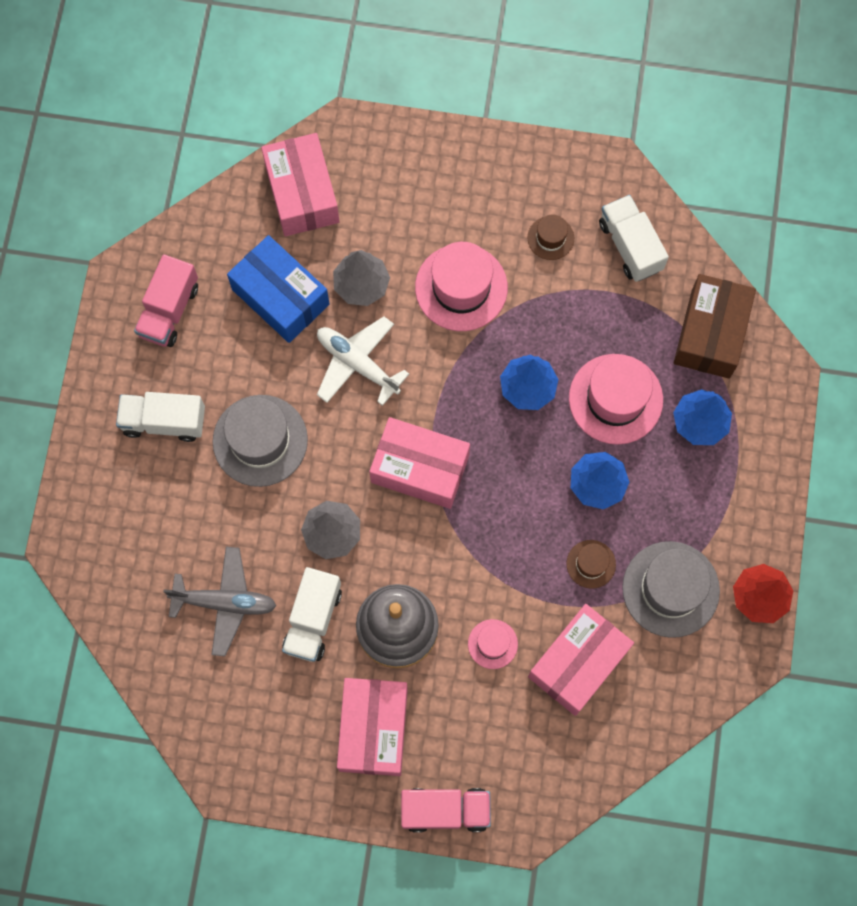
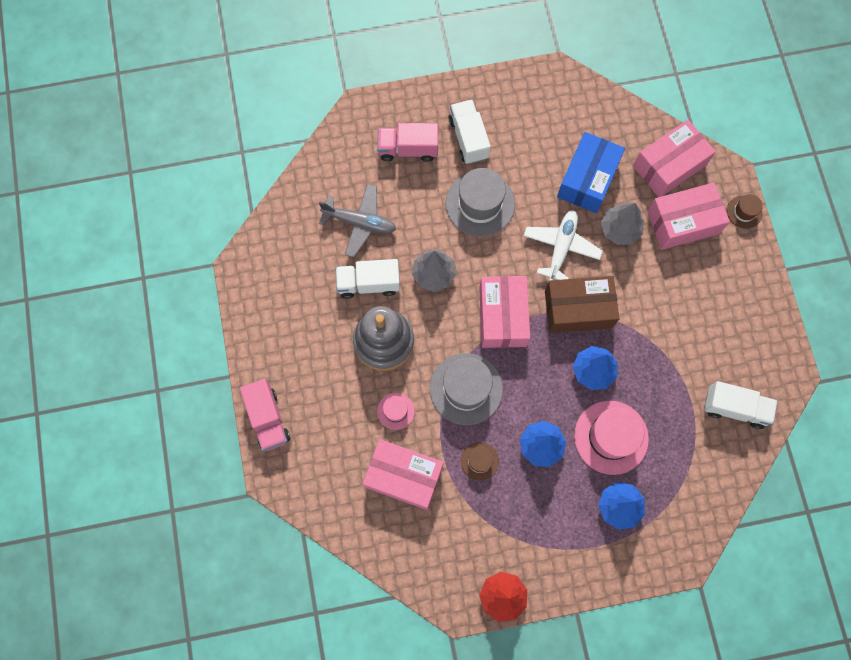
camera: 70 degrees right, 0 degrees up
pink truck [134,254,198,347] -> pink truck moved to [377,123,438,162]
grey plane [163,547,276,656] -> grey plane turned 60 degrees counterclockwise [319,183,396,257]
pink box [337,678,408,776] -> pink box moved to [647,183,730,250]
pink hat [415,242,508,331] -> none
brown hat [528,215,574,260] -> brown hat moved to [727,194,763,229]
white truck [599,195,669,282] -> white truck turned 60 degrees clockwise [704,381,778,429]
grey hat [622,541,720,638] -> grey hat moved to [430,353,503,425]
brown box [674,274,756,379] -> brown box moved to [545,276,620,333]

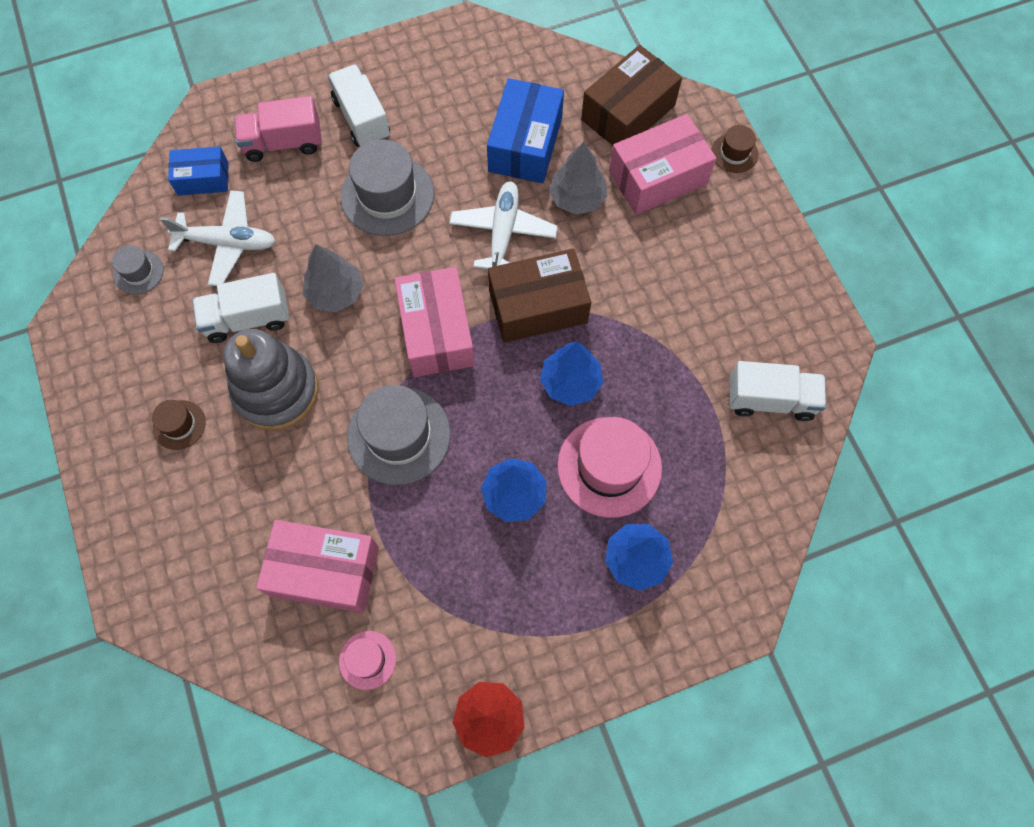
camera: 10 degrees left, 5 degrees down
pink truck [240,379,290,451] -> none
grey plane [319,183,396,257] -> white plane [160,190,275,286]
pink hat [377,393,415,430] -> pink hat moved to [339,631,396,690]
brown hat [461,442,499,480] -> brown hat moved to [152,400,206,450]
pink box [633,120,716,197] -> brown box [581,45,682,145]
none -> grey hat [112,245,164,294]
none -> blue box [168,146,228,196]

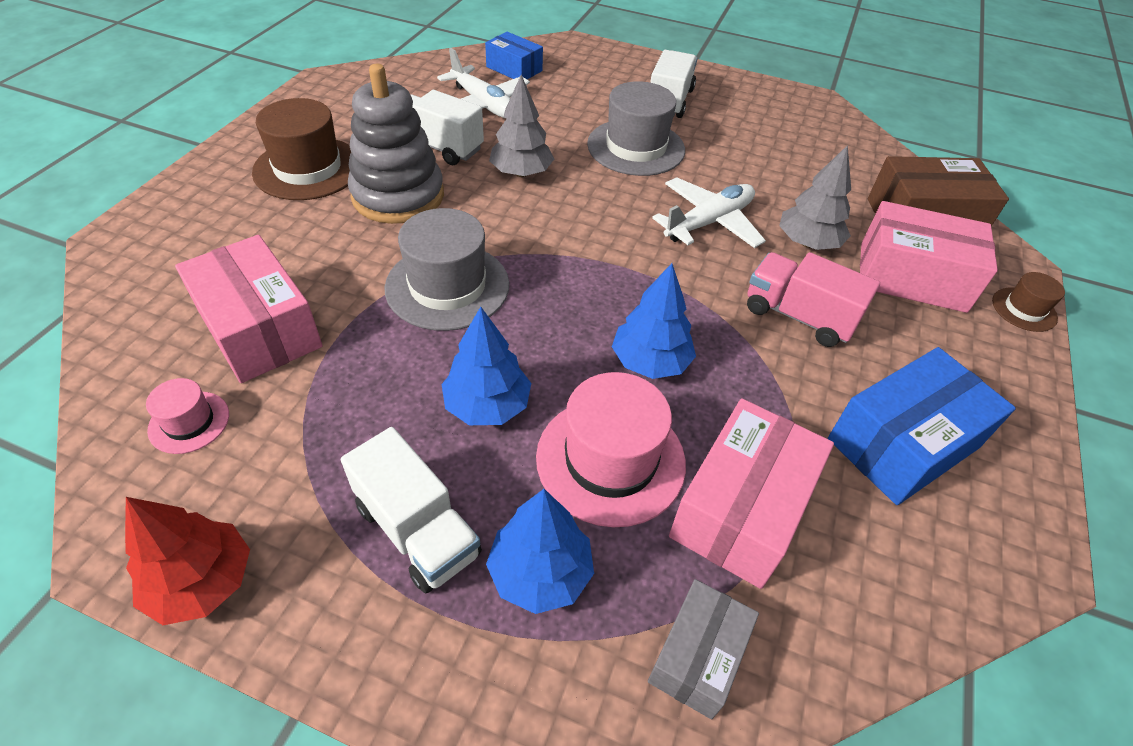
camera: 40 degrees right, 20 degrees down
grey hat [112,245,164,294] -> none
brown hat [152,400,206,450] -> brown hat [252,98,351,200], size x1.96
pink truck [234,96,322,162] -> pink truck moved to [747,252,880,347]
pink box [394,267,475,377] -> pink box moved to [669,398,834,589]
blue box [487,78,564,183] -> blue box moved to [828,347,1016,505]
brown box [488,249,591,343] -> none
white truck [729,361,826,421] -> white truck moved to [341,427,482,593]
none -> grey box [648,579,759,720]

